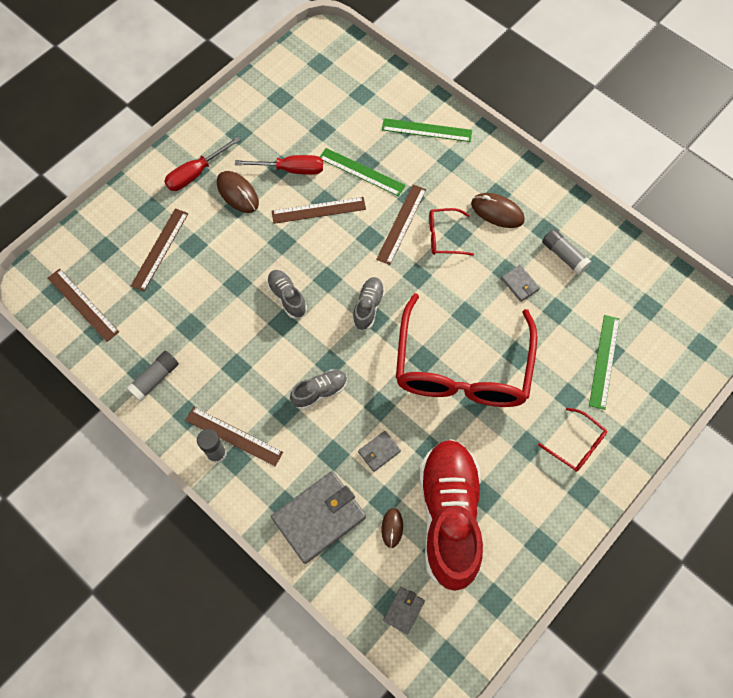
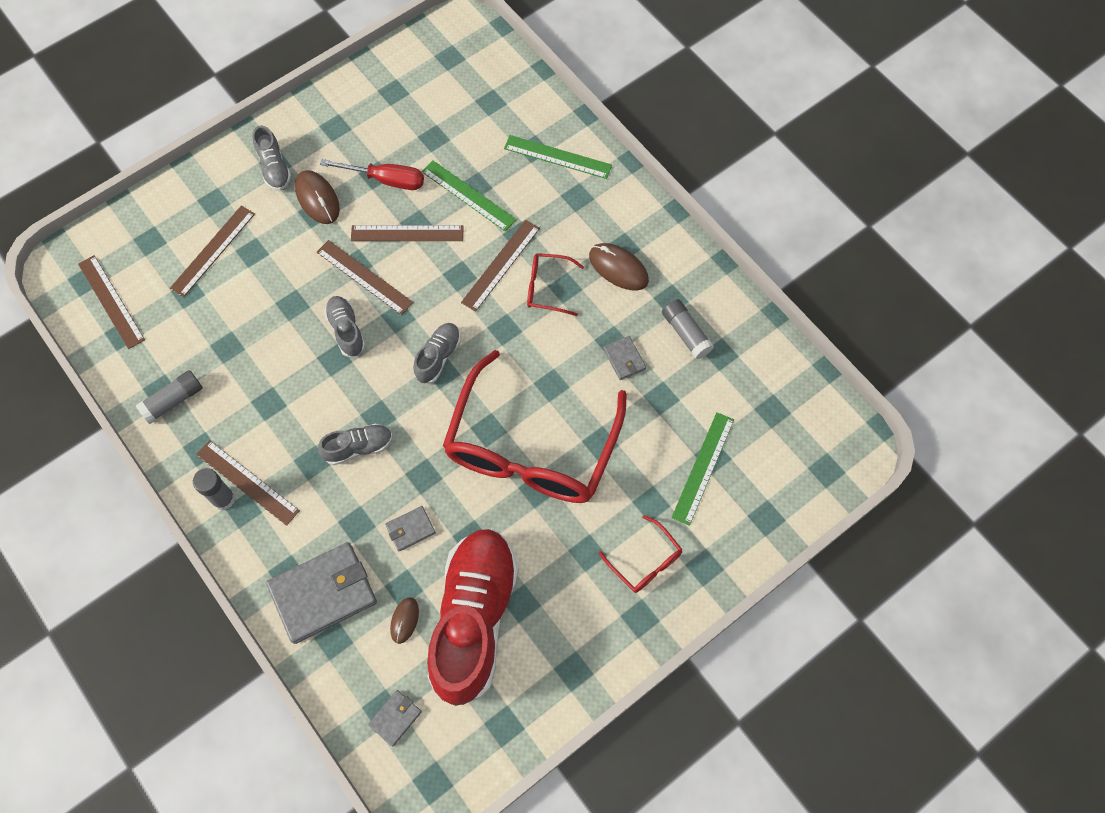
camera: 10 degrees right, 0 degrees up
red screwdriver [164,137,240,191] -> grey shoe [253,125,291,191]
none -> brown ruler [317,240,413,315]

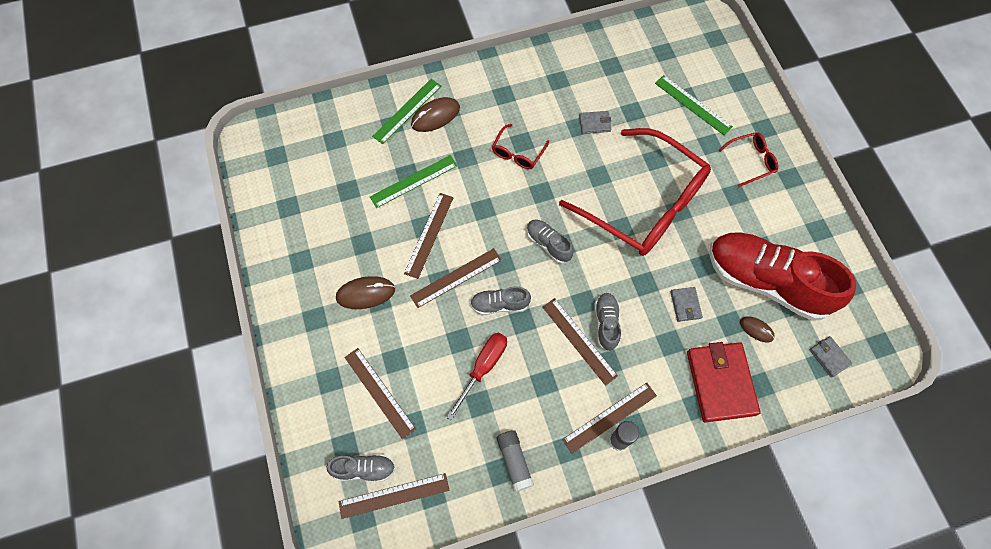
camera: 70 degrees left, 0 degrees up
grey shoe [253,125,291,191] -> grey shoe moved to [326,454,395,482]
grey wallet [266,542,377,644] -> red wallet [687,342,760,422]
red screwdriver [320,159,424,190] -> red screwdriver moved to [446,333,507,420]
brown ruler [461,220,540,312] -> brown ruler moved to [543,298,618,386]
brown mouse [589,243,649,291] -> brown mouse moved to [411,97,460,132]
grey glue stick [662,299,714,359] -> none

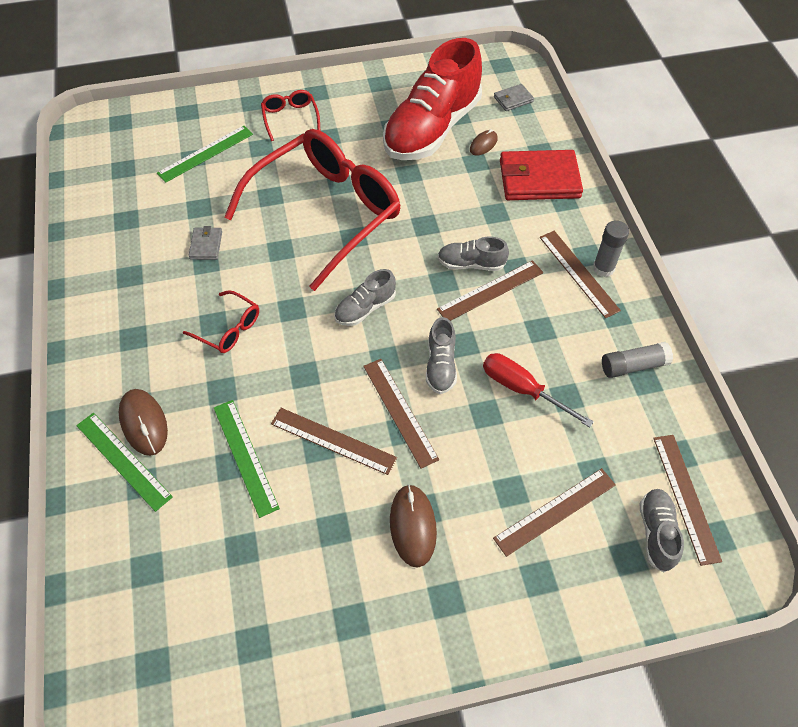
camera: 85 degrees left, 10 degrees down
grey wallet [670,287,703,322] -> none

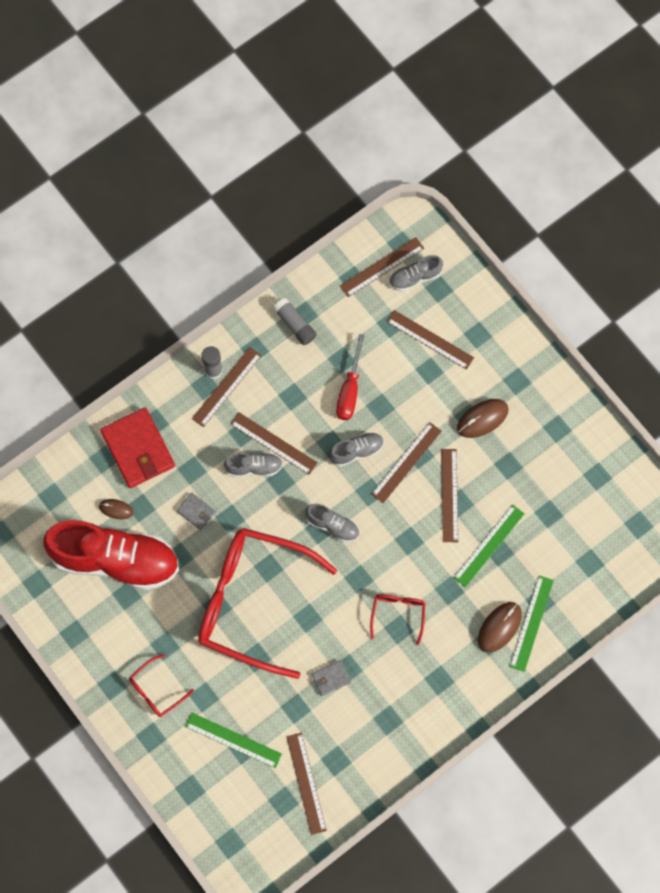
camera: 115 degrees left, 15 degrees up
grey shoe [438,237,509,271] -> grey shoe turned 75 degrees counterclockwise [224,453,283,477]
grey wallet [494,84,534,111] -> grey wallet moved to [176,493,216,530]
none -> brown ruler [286,733,327,835]

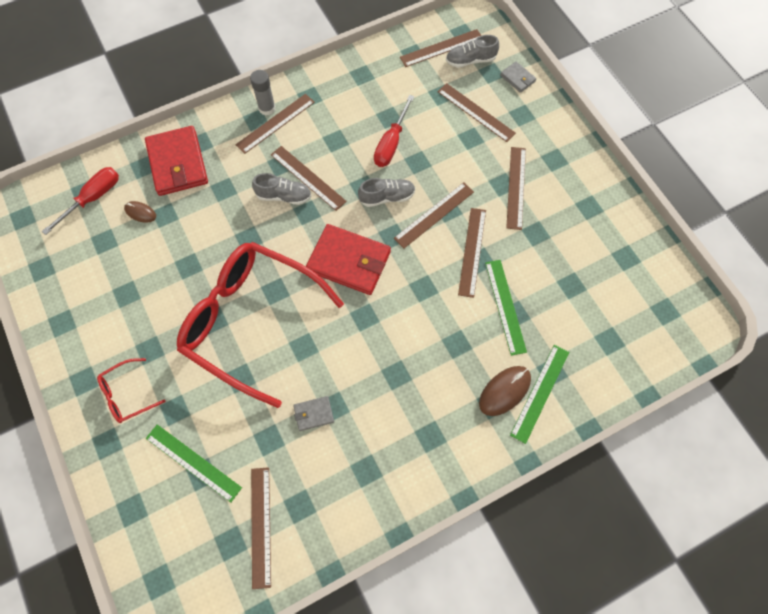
camera: 10 degrees right, 5 degrees down
red shoe [43,520,179,590] -> none
grey wallet [176,493,216,530] -> grey wallet moved to [500,61,536,93]
grey glue stick [273,298,317,345] -> none
grey shoe [305,504,359,542] -> red wallet [306,224,391,295]
red glasses [370,595,426,645] -> none
green ruler [453,505,525,587] -> green ruler turned 60 degrees counterclockwise [485,260,527,356]
brown mouse [457,399,509,438] -> brown ruler [506,147,526,230]
none -> red screwdriver [42,167,119,235]

